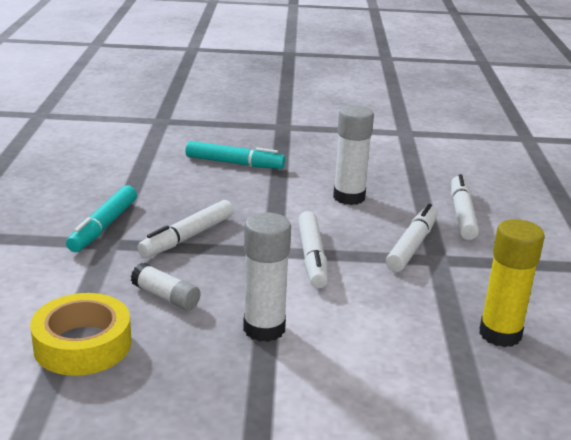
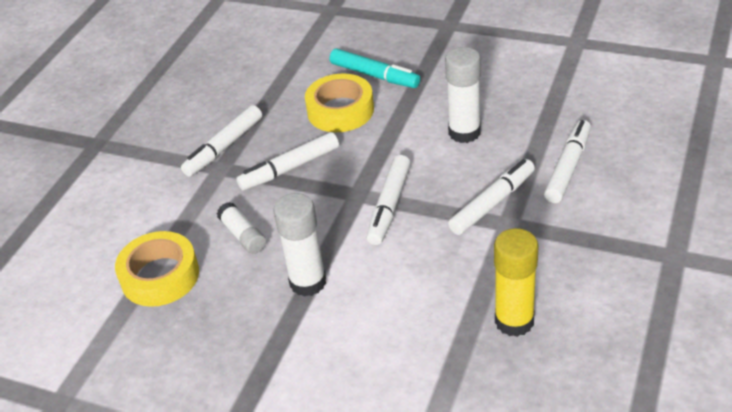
camera: 25 degrees right, 15 degrees up
turquoise marker [66,185,137,252] -> white marker [181,105,262,177]
none -> yellow tape [305,74,374,132]

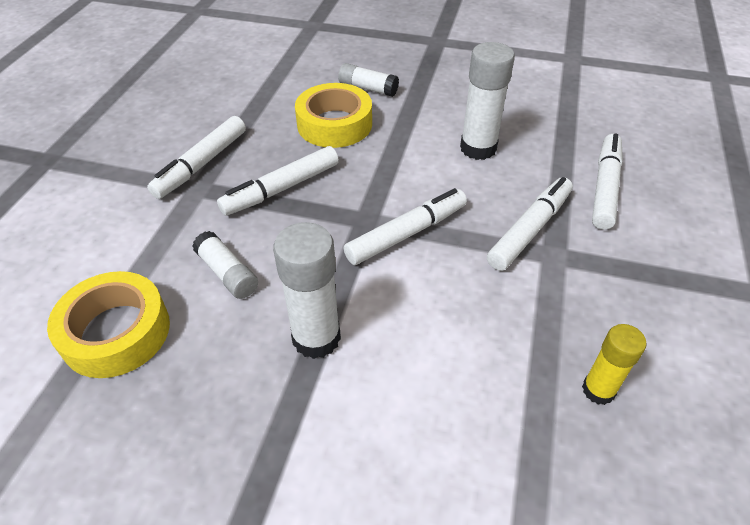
camera: 10 degrees left, 5 degrees up
turquoise marker [330,49,420,88] -> white glue stick [338,63,399,97]
white marker [366,155,411,245] -> white marker turned 135 degrees counterclockwise [344,188,467,265]
yellow glue stick [494,228,539,337] -> yellow glue stick [582,324,646,405], size x0.62

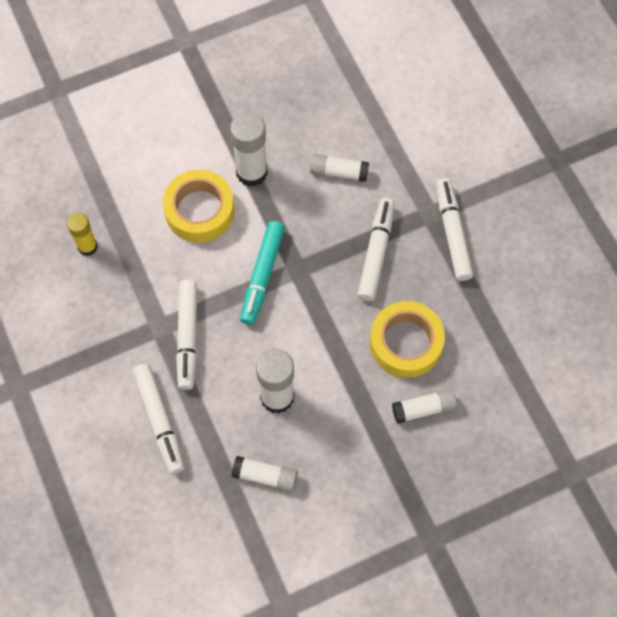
camera: 140 degrees right, 20 degrees up
yellow tape [47,271,170,378] -> yellow tape moved to [163,170,235,243]
white marker [344,188,467,265] -> turquoise marker [240,221,285,325]
none -> white glue stick [232,456,298,492]

